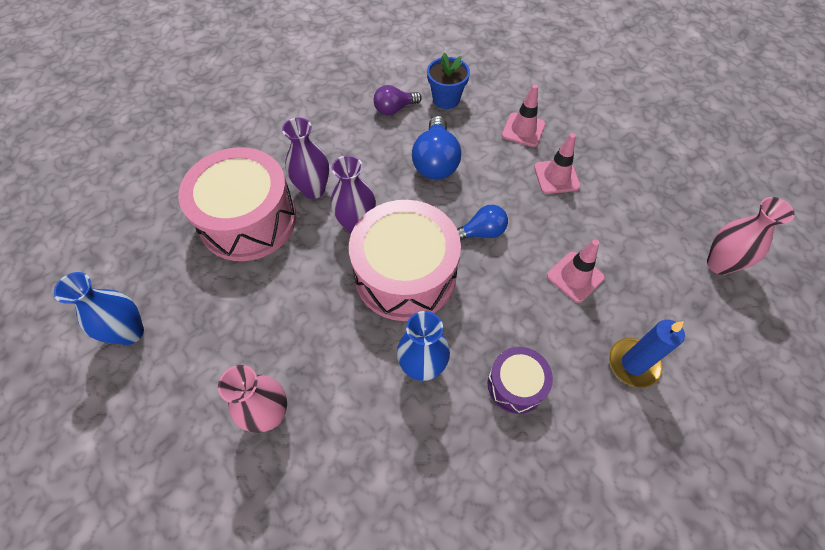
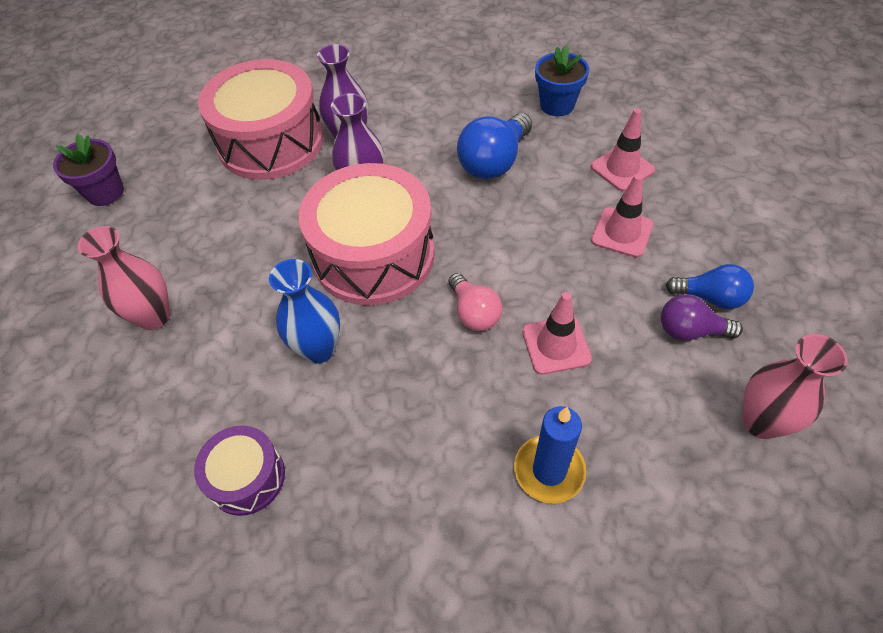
camera: 35 degrees right, 5 degrees down
blue vase [54,272,144,345] -> purple flower pot [53,134,124,206]
purple light bulb [374,85,422,115] -> purple light bulb moved to [661,294,743,341]
blue light bulb [457,205,508,241] -> blue light bulb moved to [665,264,754,309]
purple drum [487,347,553,414] -> purple drum moved to [194,426,285,516]
none -> pink light bulb [449,273,502,331]

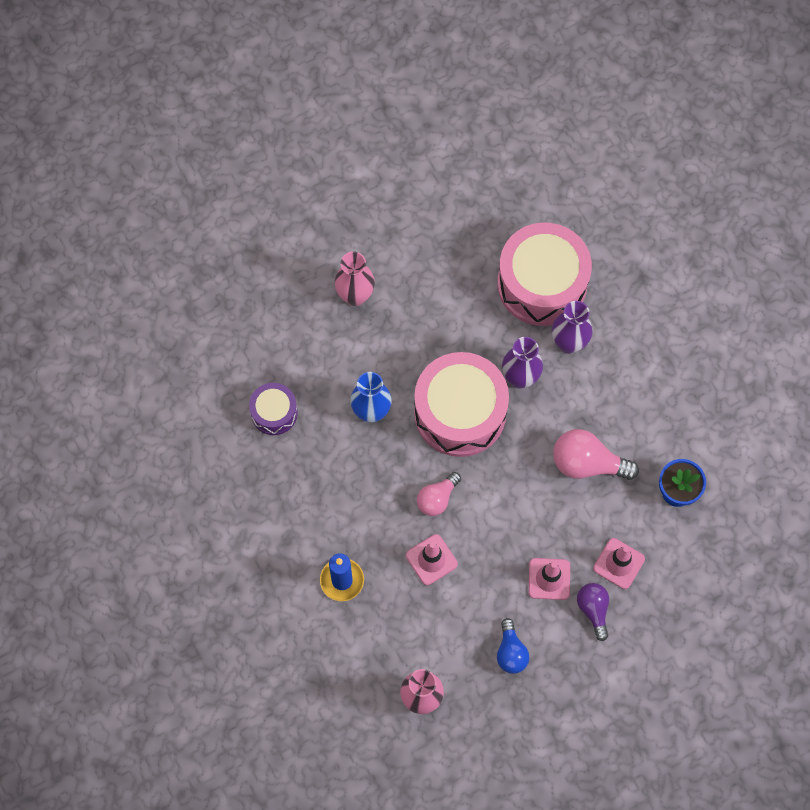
camera: 65 degrees right, 15 degrees up
purple flower pot [53,134,124,206] -> none
blue light bulb [457,113,532,179] -> pink light bulb [553,429,639,480]
purple light bulb [661,294,743,341] -> purple light bulb moved to [577,583,609,641]

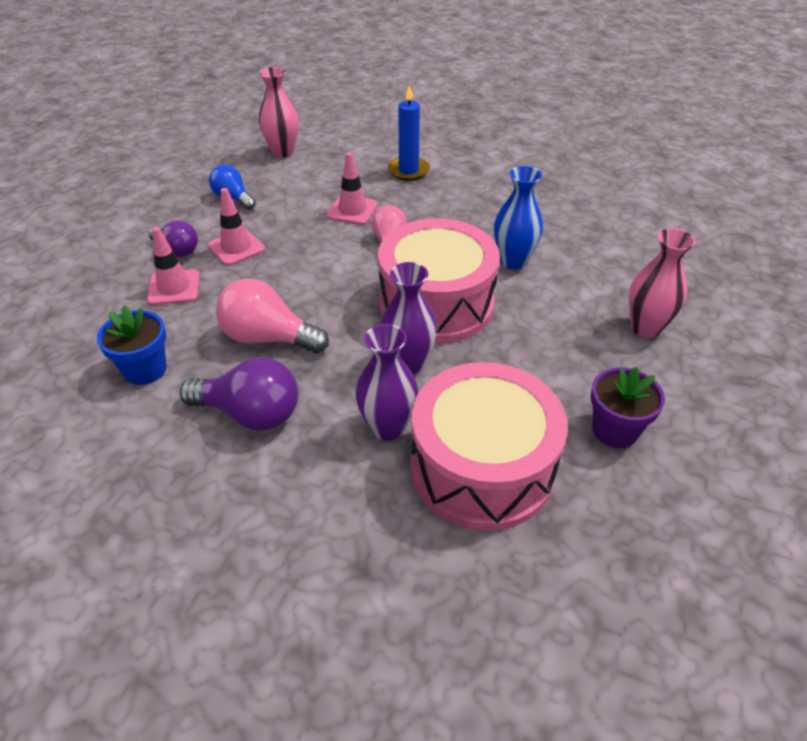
camera: 140 degrees right, 25 degrees down
purple drum [249,383,298,435] -> none
pink light bulb [553,429,639,480] -> pink light bulb turned 135 degrees counterclockwise [216,278,329,353]
none -> purple light bulb [180,357,298,430]
none -> purple flower pot [591,367,665,448]

